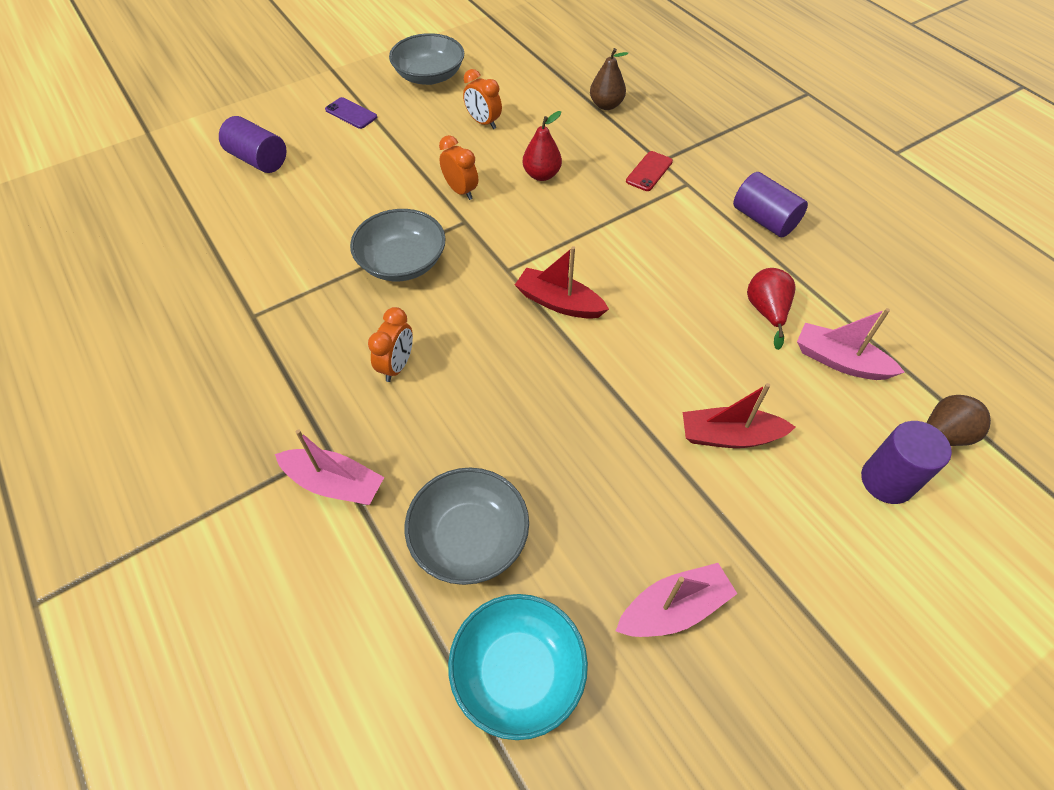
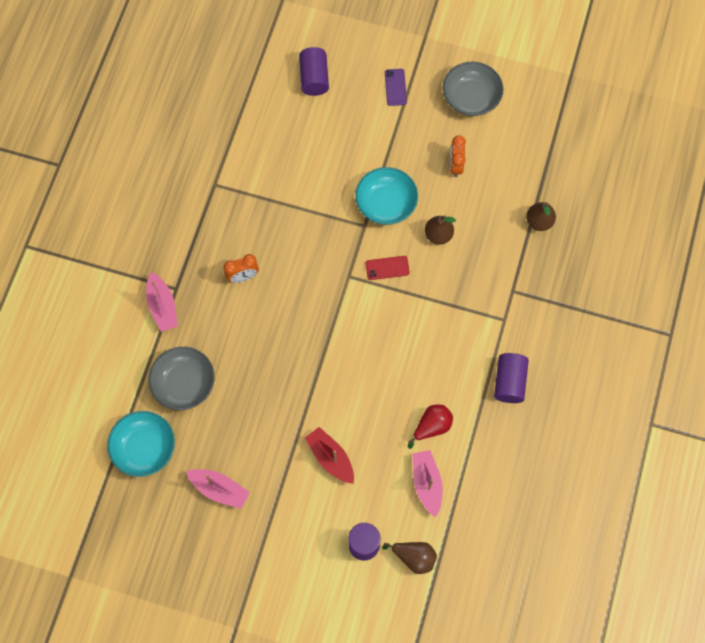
camera: 50 degrees right, 15 degrees up
grey bowl [350,209,446,281] -> none
orange clock [439,135,478,200] -> turquoise bowl [355,167,418,225]
red boat [515,246,609,319] -> none
red pear [523,111,562,181] -> brown pear [425,215,456,245]
red phone [626,151,673,191] -> red phone moved to [366,256,410,280]

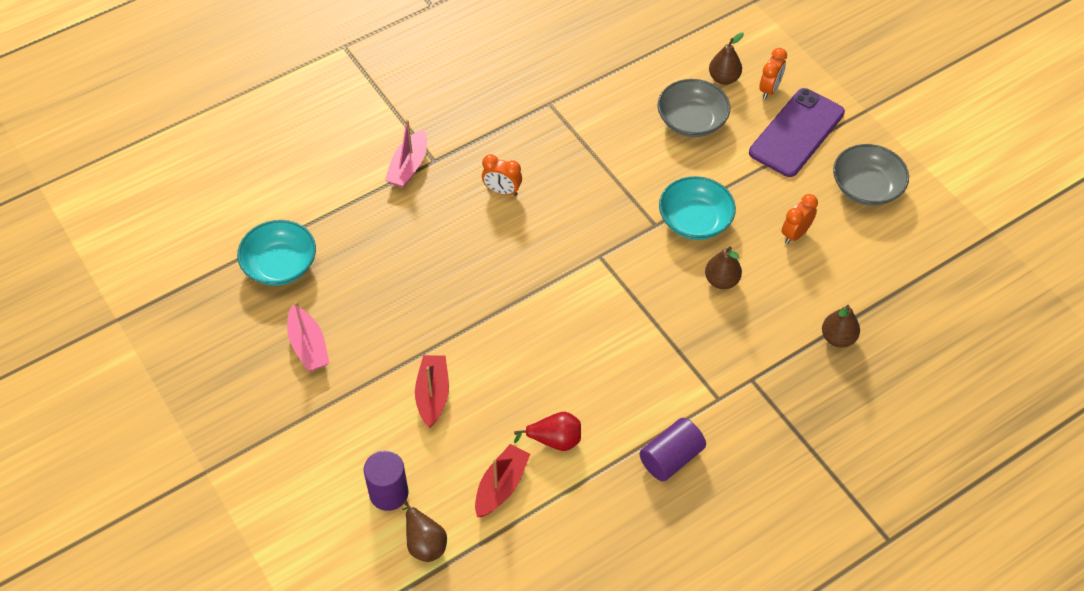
camera: 40 degrees right, 15 degrees down
grey bowl [148,347,215,410] -> grey bowl moved to [657,79,730,137]
purple cylinder [299,47,329,96] -> brown pear [709,33,744,85]
red phone [366,256,410,280] -> none
purple phone [385,69,407,106] -> purple phone [749,88,845,177], size x2.22
pink boat [412,450,443,518] -> red boat [475,444,530,517]
none -> orange clock [759,48,787,99]

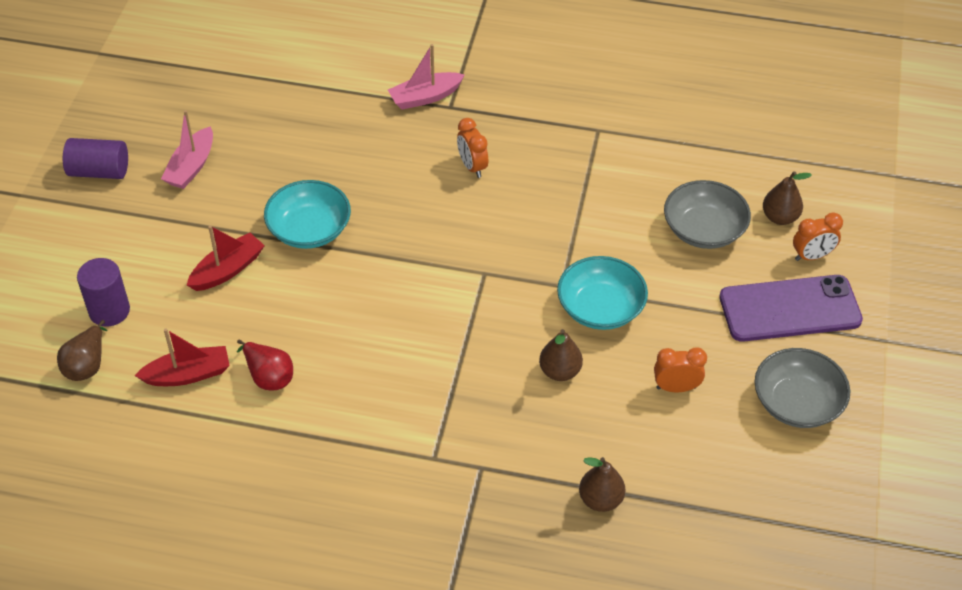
camera: 45 degrees right, 5 degrees down
turquoise bowl [237,220,316,286] -> turquoise bowl moved to [264,180,351,249]
purple cylinder [640,418,706,481] -> purple cylinder moved to [63,138,128,179]

